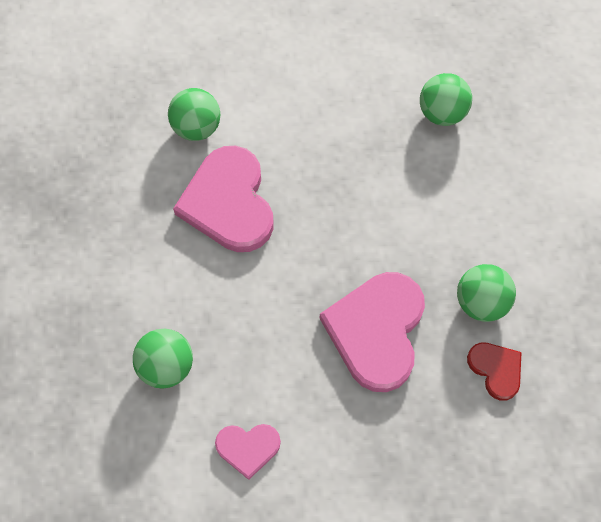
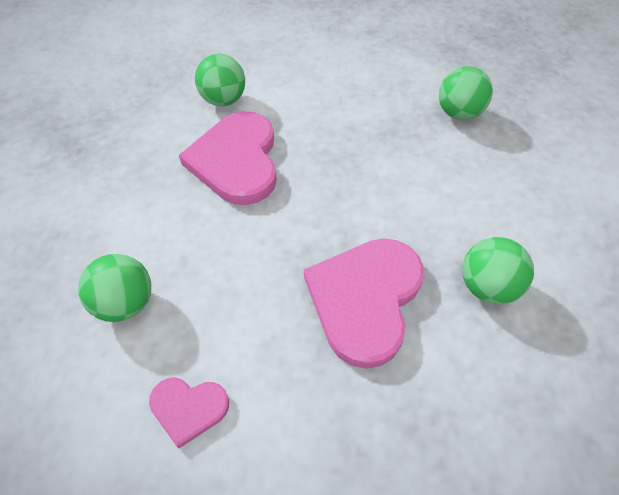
camera: 10 degrees right, 10 degrees down
red heart [467,343,521,401] -> none

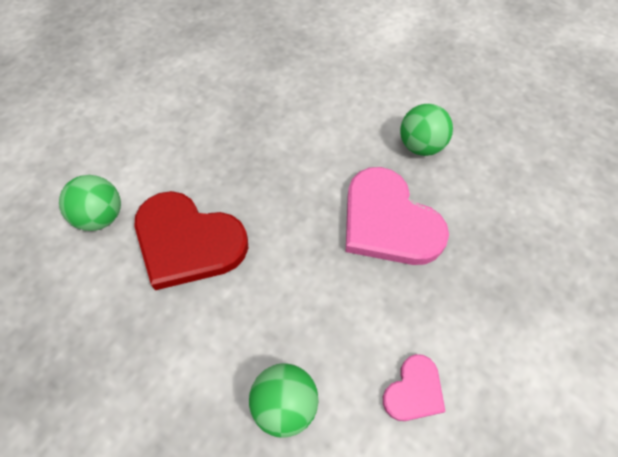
camera: 60 degrees left, 5 degrees up
pink heart [179,111,277,205] -> red heart [134,191,248,290]
green ball [439,66,493,120] -> none

